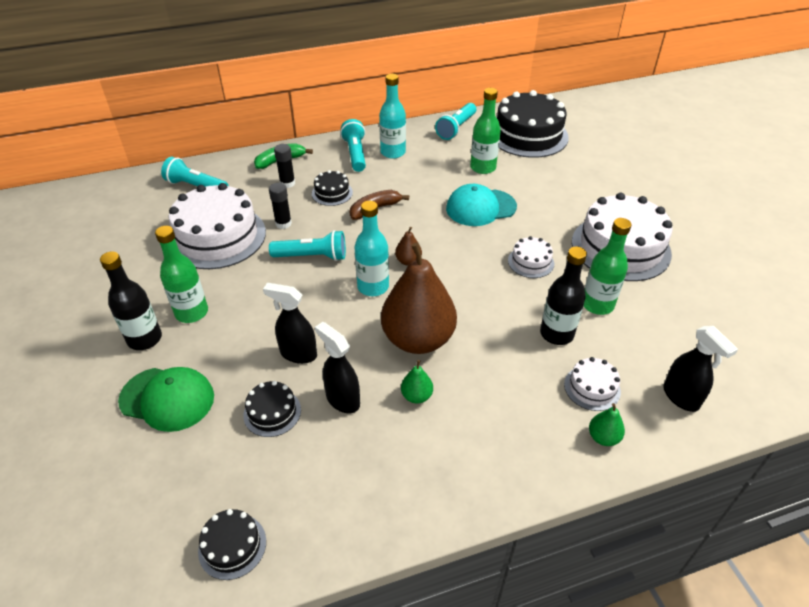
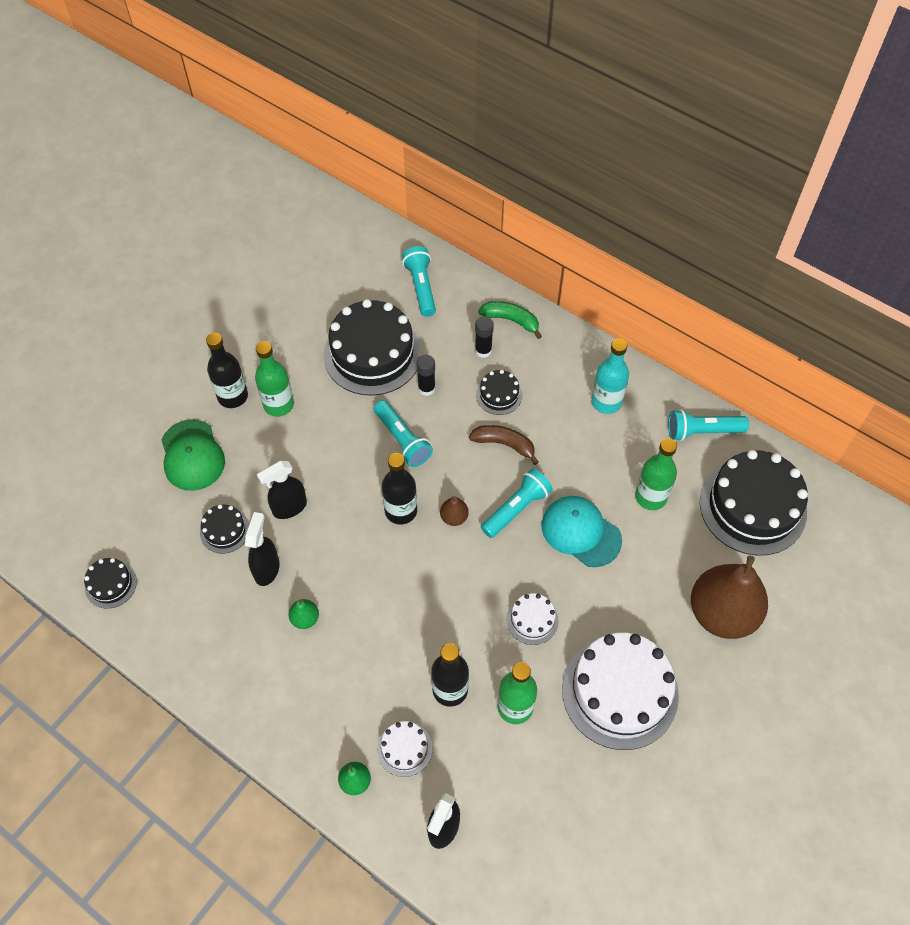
camera: 55 degrees right, 15 degrees up
white cake [168,183,266,269] -> black cake [323,299,422,396]
black spray bottle [263,283,317,364] -> black spray bottle turned 105 degrees counterclockwise [257,461,307,519]
turquoise flashlight [340,119,366,172] -> turquoise flashlight moved to [481,468,553,538]
turquoise bottle [355,201,389,296] -> black bottle [382,453,417,524]
brown pear [381,242,457,354] -> brown pear moved to [691,556,768,639]

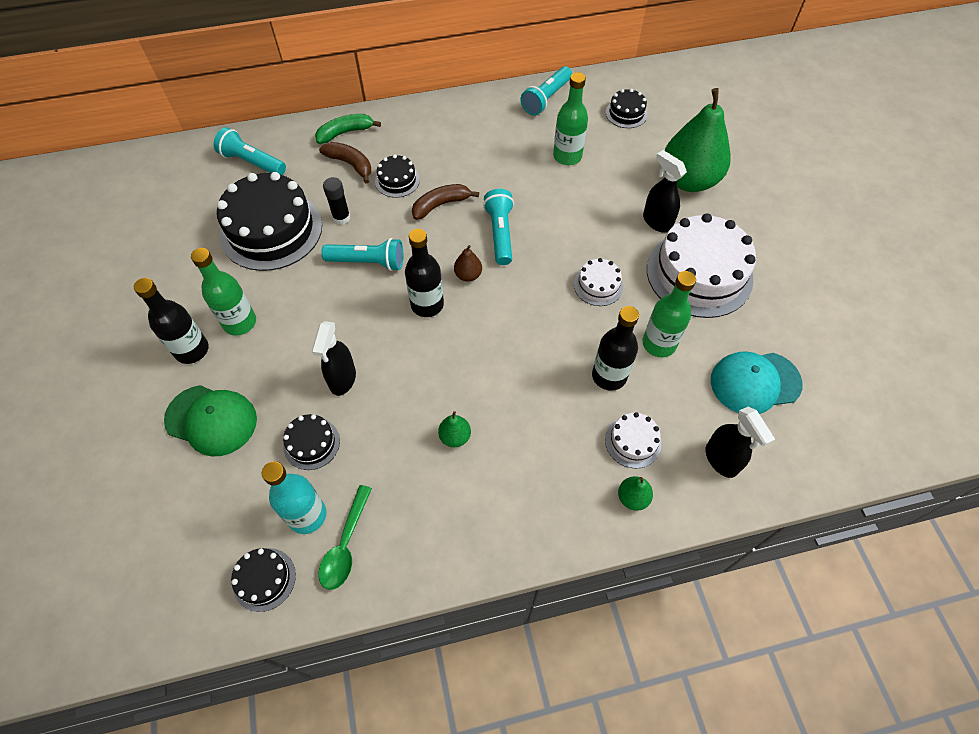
camera: 50 degrees left, 0 degrees up
black spray bottle [245,512,280,586] -> black spray bottle moved to [643,150,687,233]
black glue stick [475,316,494,358] -> brown banana [319,142,371,183]
turquoise cap [542,496,622,567] -> turquoise cap moved to [711,351,802,414]
turquoise bottle [591,338,629,414] -> turquoise bottle moved to [262,461,326,534]
brown pear [691,556,768,639] -> green pear [665,88,731,192]
black cake [700,450,808,556] -> black cake [606,89,648,128], size x0.46
none -> green spoon [319,485,372,590]

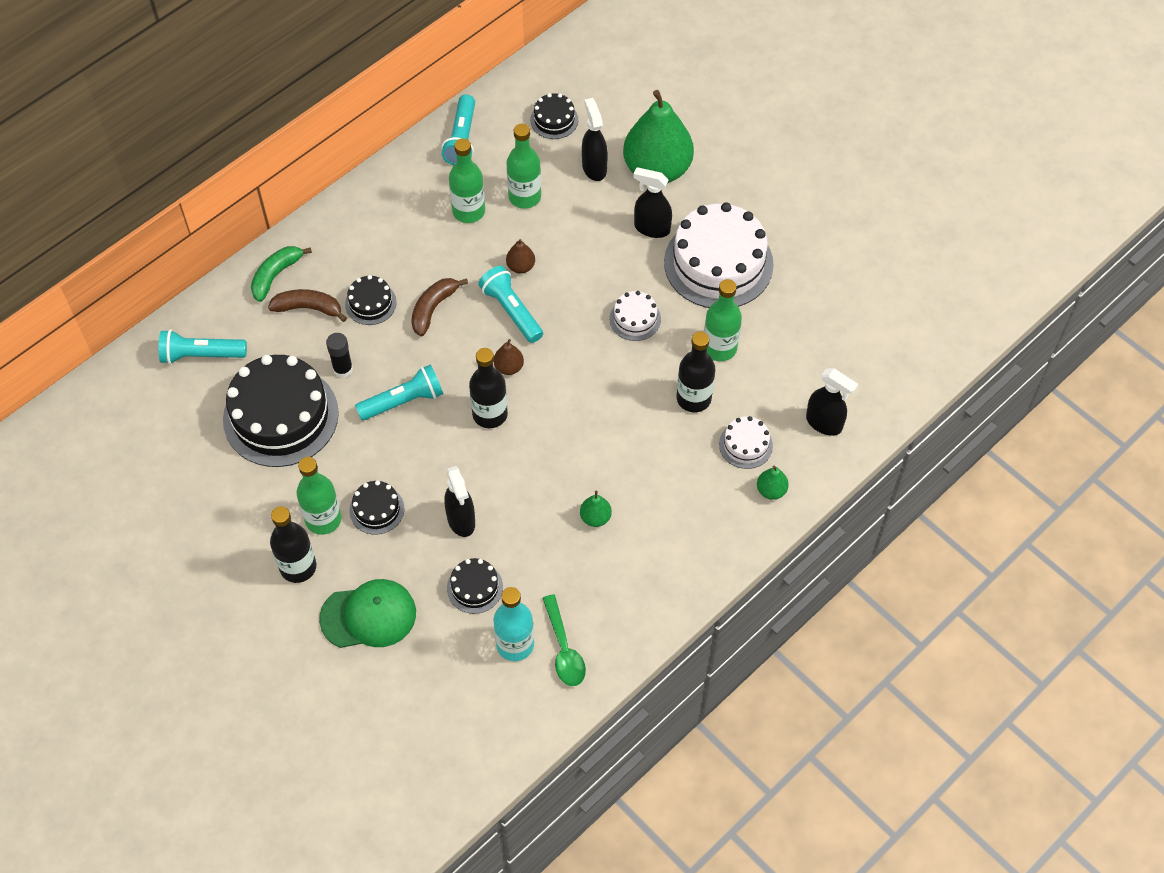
camera: 30 degrees left, 0 degrees up
black cake [231,548,296,612] -> black cake moved to [349,481,404,535]
turquoise cap [711,351,802,414] -> none
none -> green bottle [449,138,485,223]
none -> brown pear [506,239,535,274]
none -> black spray bottle [582,98,608,181]

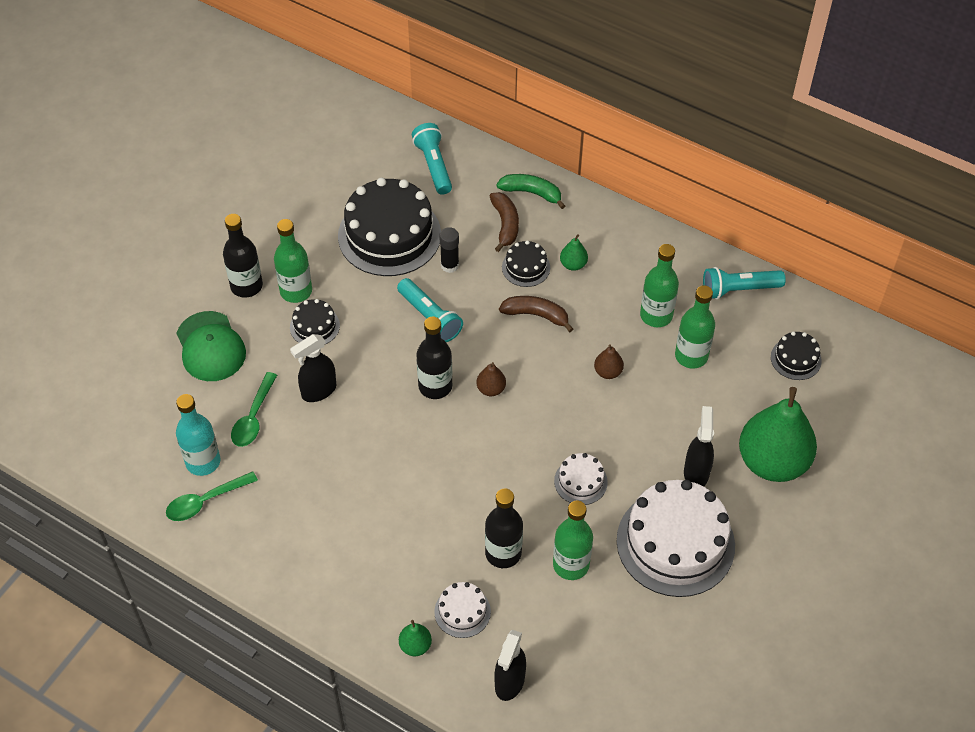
camera: 75 degrees right, 5 degrees down
black cake [447,558,503,614] -> green spoon [231,372,277,447]
turquoise flashlight [478,266,543,343] -> none
green pear [580,491,612,527] -> green pear moved to [560,234,588,271]
black spray bottle [582,98,608,181] -> none

